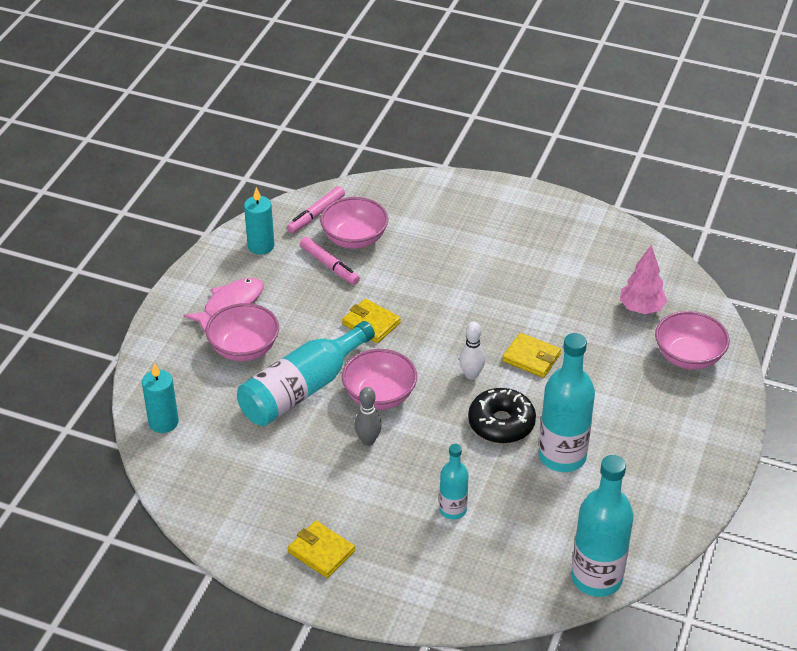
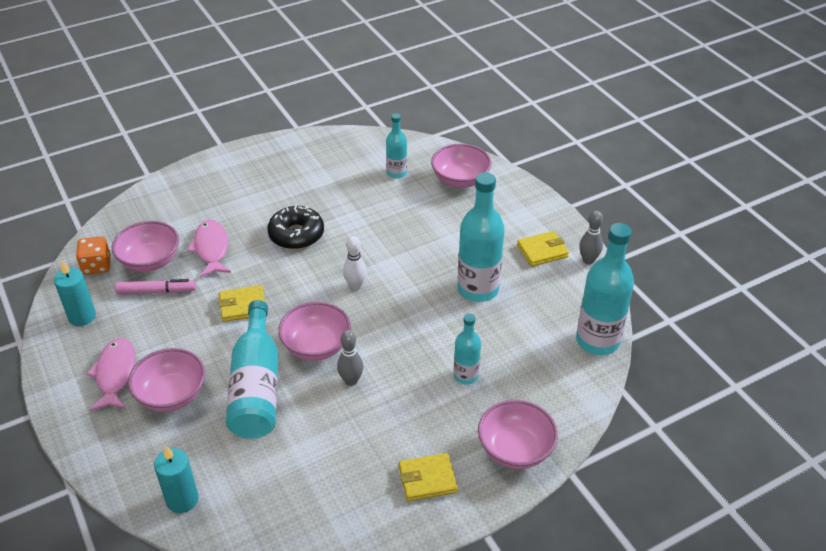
camera: 50 degrees left, 0 degrees up
pink marker [287,186,345,233] -> orange dice [76,236,111,275]
black donut [468,388,536,444] -> black donut moved to [267,205,324,249]
yellow wallet [502,333,561,378] -> yellow wallet moved to [517,231,569,267]
pink tree [620,245,667,314] -> turquoise bottle [386,113,407,178]
none -> pink fish [187,220,231,278]
none -> pink bowl [478,400,558,469]
none -> grey bowling pin [579,211,603,264]

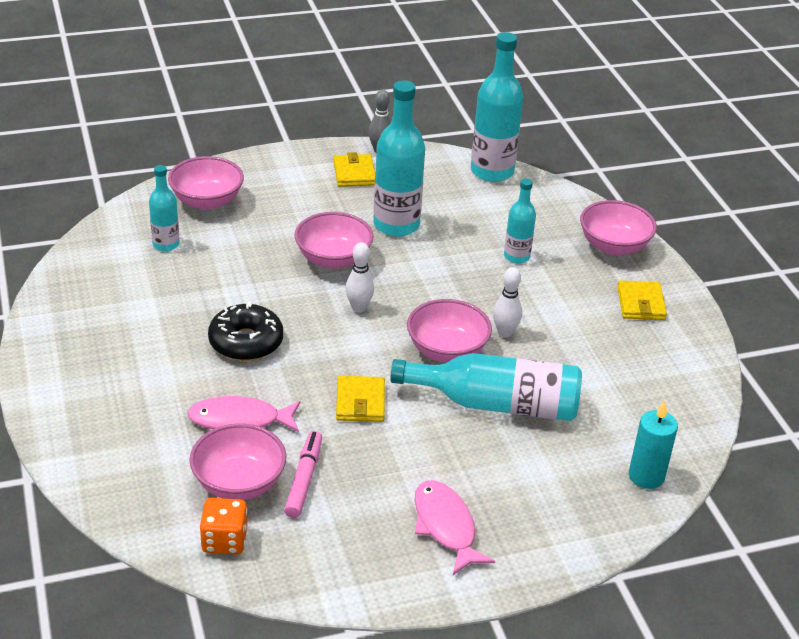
camera: 80 degrees left, 5 degrees down
turquoise candle [54,261,96,326] -> none
pink fish [86,338,136,411] -> pink fish turned 60 degrees clockwise [415,480,495,575]
pink bowl [128,348,205,412] -> pink bowl moved to [294,212,374,269]
grey bowling pin [337,330,363,386] -> white bowling pin [493,267,522,338]

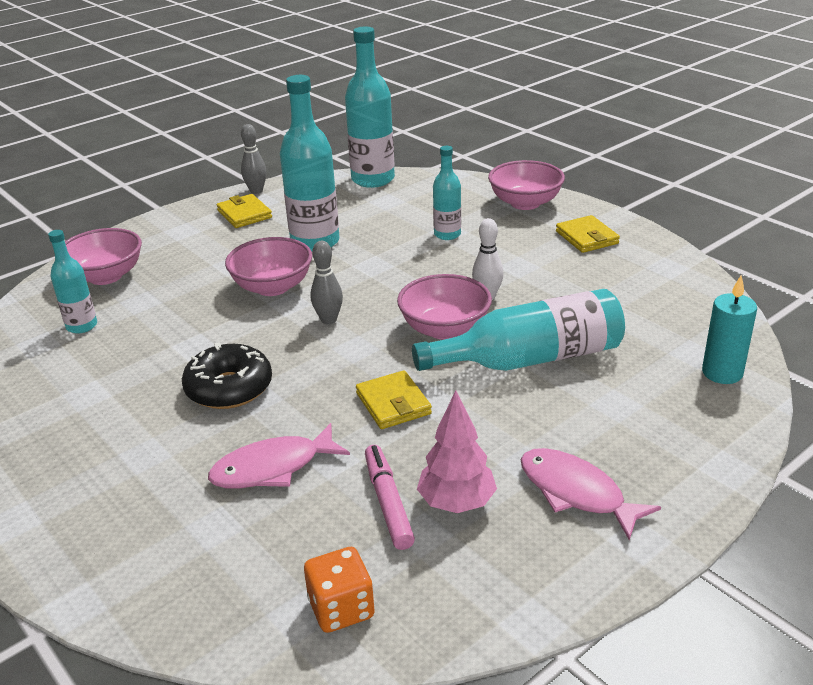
camera: 20 degrees left, 5 degrees down
pink bowl [189,423,286,500] -> none
white bowling pin [346,242,374,312] -> grey bowling pin [311,241,343,324]
none -> pink tree [417,391,497,513]

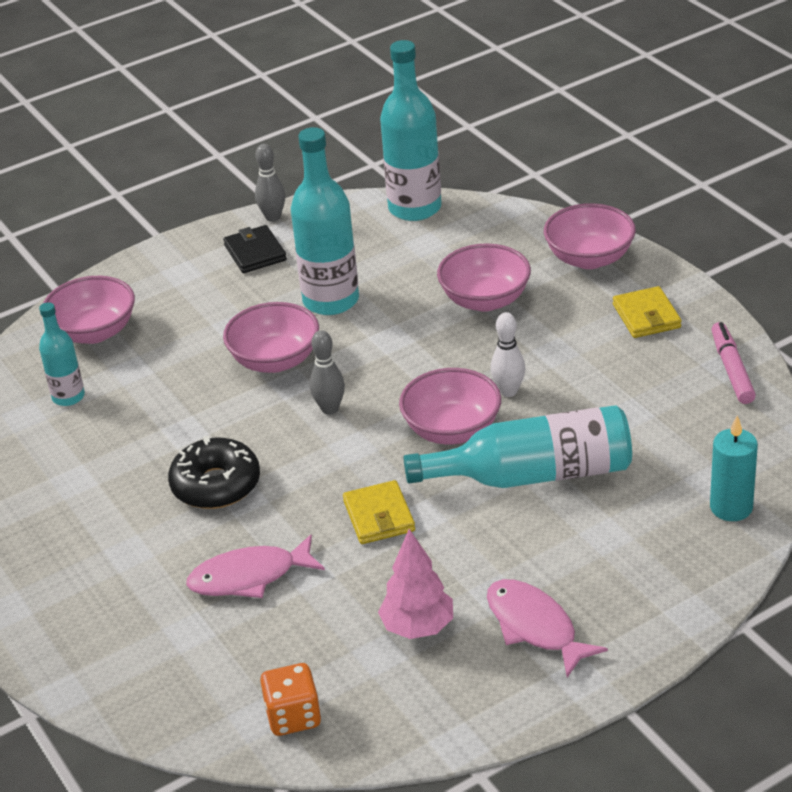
camera: 10 degrees right, 5 degrees up
yellow wallet [217,194,272,228] -> black wallet [223,225,287,273]
pink marker [365,445,415,550] -> pink marker moved to [711,322,756,404]
turquoise bottle [433,146,461,240] -> pink bowl [437,243,531,312]

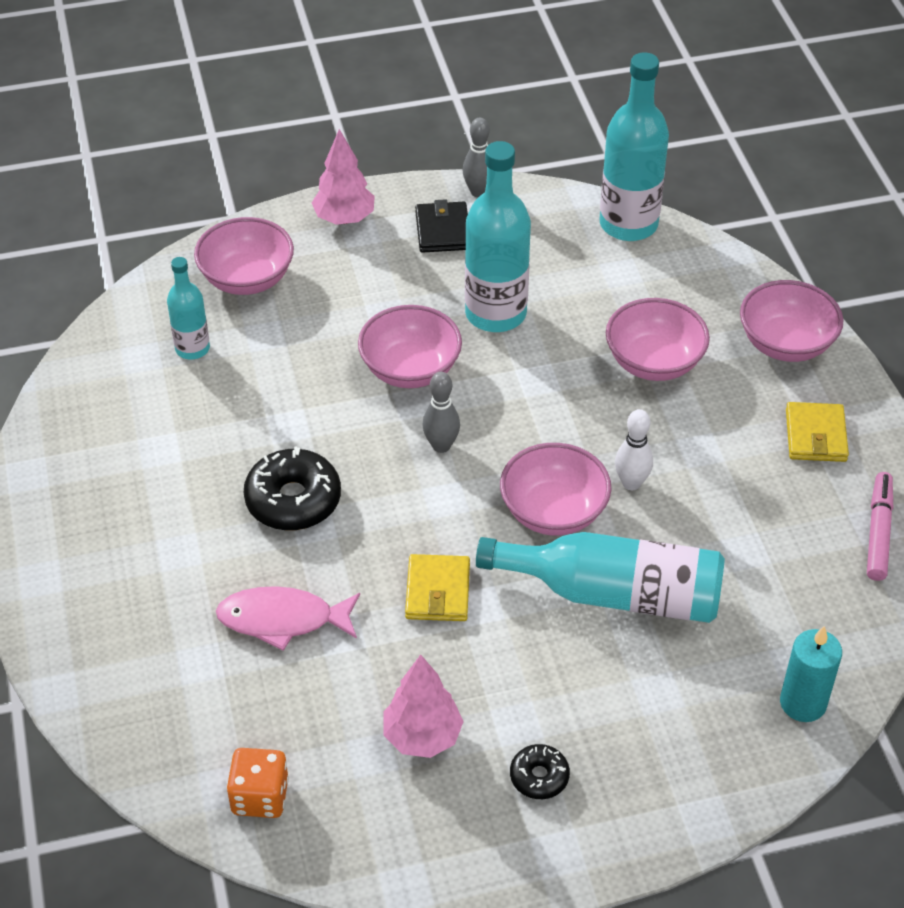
camera: 15 degrees right, 10 degrees up
pink fish [487,579,608,678] -> black donut [510,744,570,799]
none -> pink tree [312,129,375,225]

